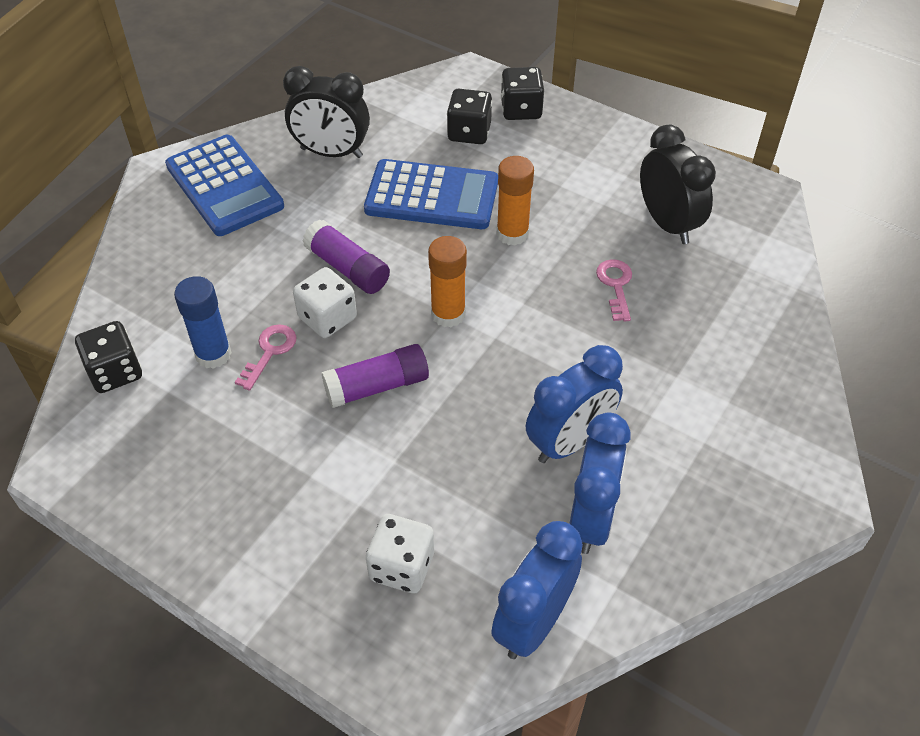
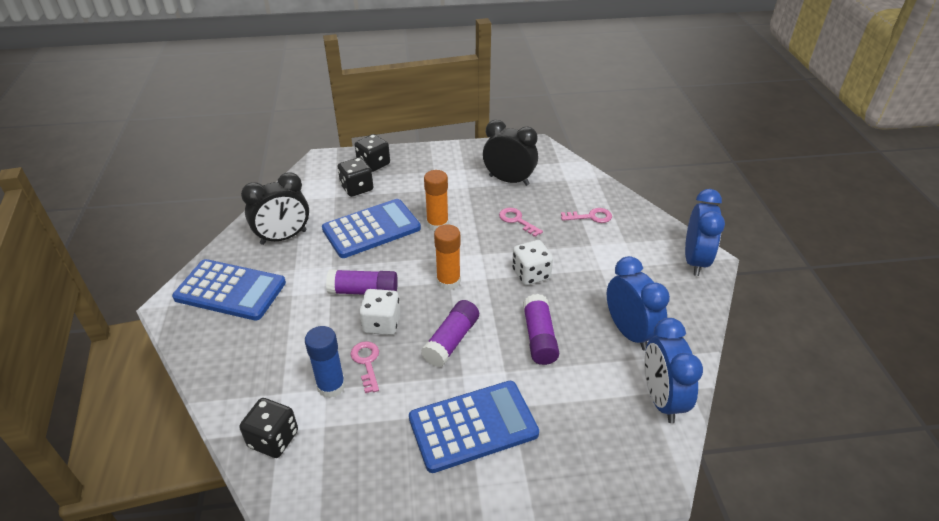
camera: 40 degrees left, 10 degrees down
white dice [366,514,434,593] -> white dice moved to [512,240,553,285]
blue clock [526,345,623,463] -> blue clock moved to [685,189,725,276]
none -> blue calculator [409,381,539,473]
none -> purple glue stick [523,294,559,365]
none -> pink key [561,208,612,223]

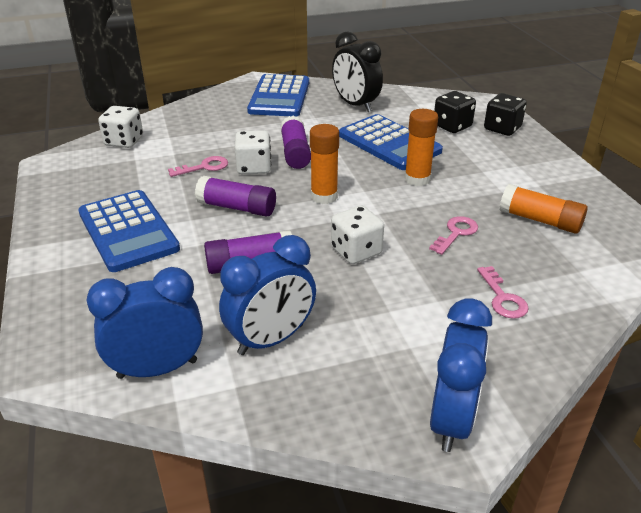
camera: 80 degrees right, 5 degrees down
black dice [239,398,298,458] -> white dice [98,106,143,148]
blue glue stick [305,326,345,398] -> none
black clock [483,120,538,186] -> orange glue stick [500,184,588,234]
blue clock [685,189,725,276] -> blue clock turned 75 degrees counterclockwise [430,298,492,452]

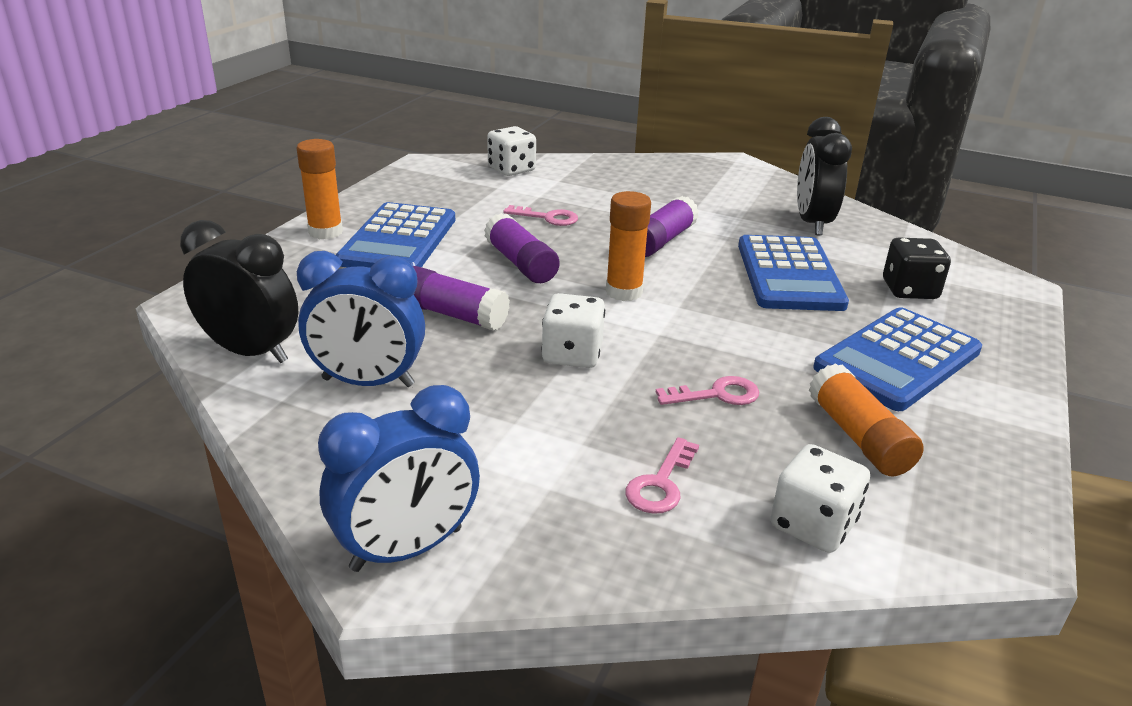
camera: 40 degrees right, 5 degrees down
blue clock [86,267,203,379] -> black clock [180,220,298,363]
white dice [235,130,271,174] -> white dice moved to [770,444,870,553]
blue calculator [247,74,309,117] -> blue calculator moved to [813,307,982,411]
orange glue stick [404,109,438,186] -> orange glue stick moved to [296,139,343,239]
black dice [484,93,527,136] -> none

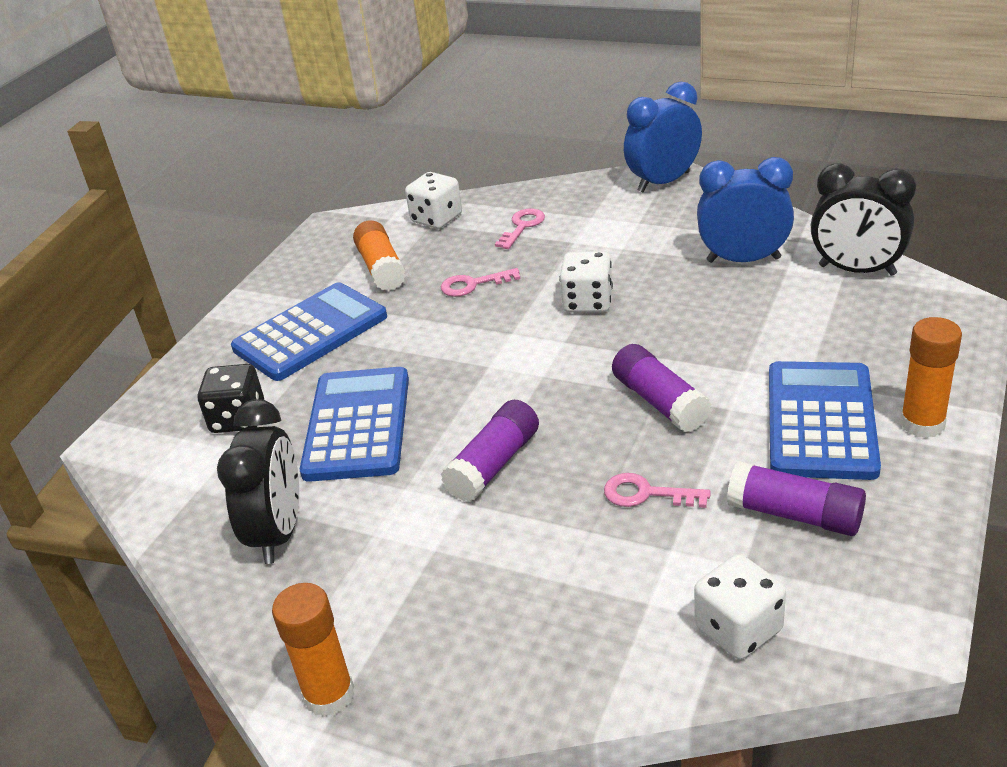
camera: 175 degrees left, 5 degrees up
purple glue stick [413,266,510,331] -> purple glue stick moved to [727,461,866,536]
orange glue stick [606,191,651,301] -> orange glue stick moved to [272,583,354,717]

